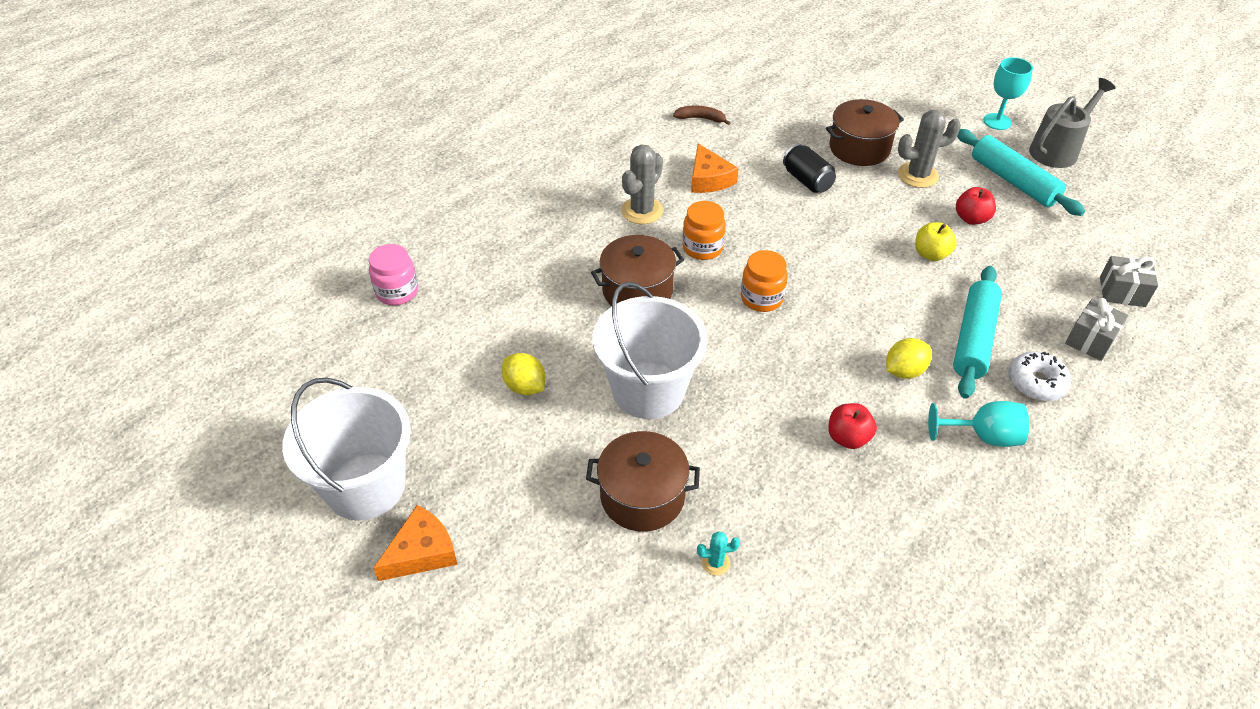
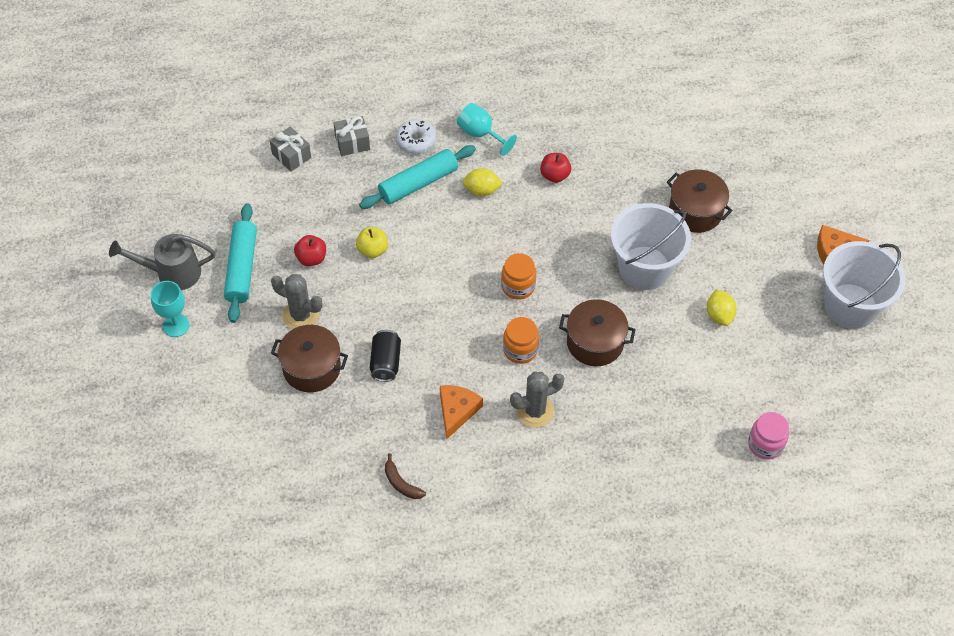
camera: 145 degrees left, 10 degrees up
turquoise cactus [697,531,740,576] -> none

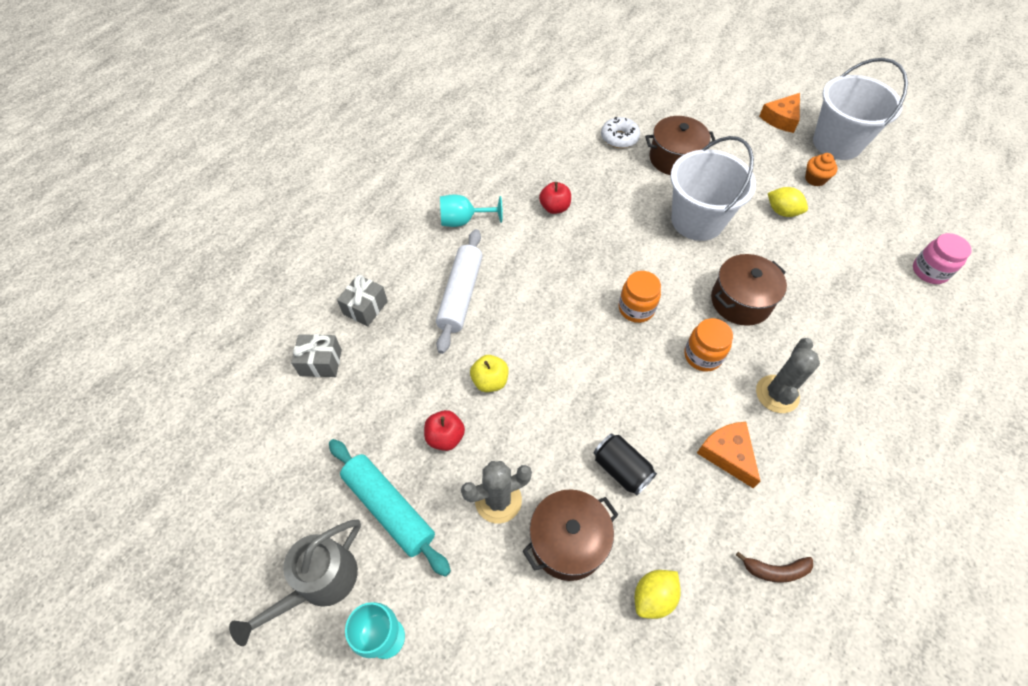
camera: 45 degrees left, 0 degrees up
turquoise rolling pin [359,145,476,209] -> white rolling pin [436,229,482,354]
white donut [396,119,436,154] -> white donut moved to [601,117,640,148]
yellow lemon [463,168,503,196] -> yellow lemon moved to [635,570,681,619]
none -> orange cupcake [805,153,838,186]

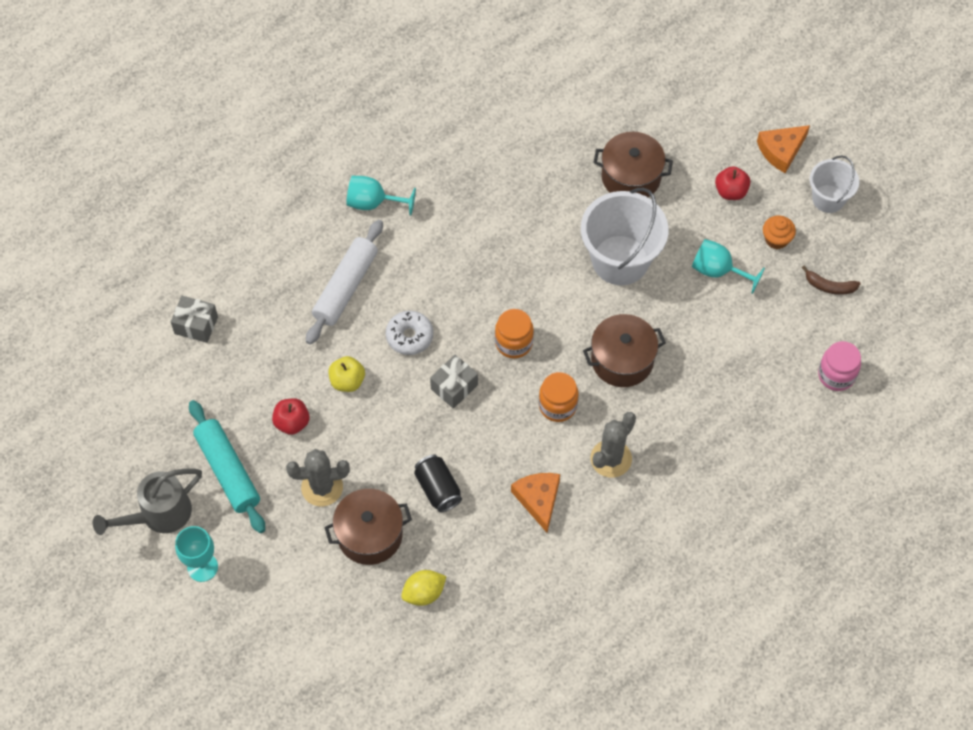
camera: 15 degrees right, 5 degrees up
grey gift [337,275,388,326] -> grey gift moved to [430,355,478,409]
red apple [539,182,571,214] -> red apple moved to [715,166,750,200]
white donut [601,117,640,148] -> white donut moved to [386,311,433,355]
brown banana [736,552,813,583] -> brown banana moved to [802,266,861,295]
yellow lemon [768,187,808,217] -> turquoise goblet [692,239,765,294]
white bucket [813,58,908,160] -> white bucket [810,155,859,213], size x0.58

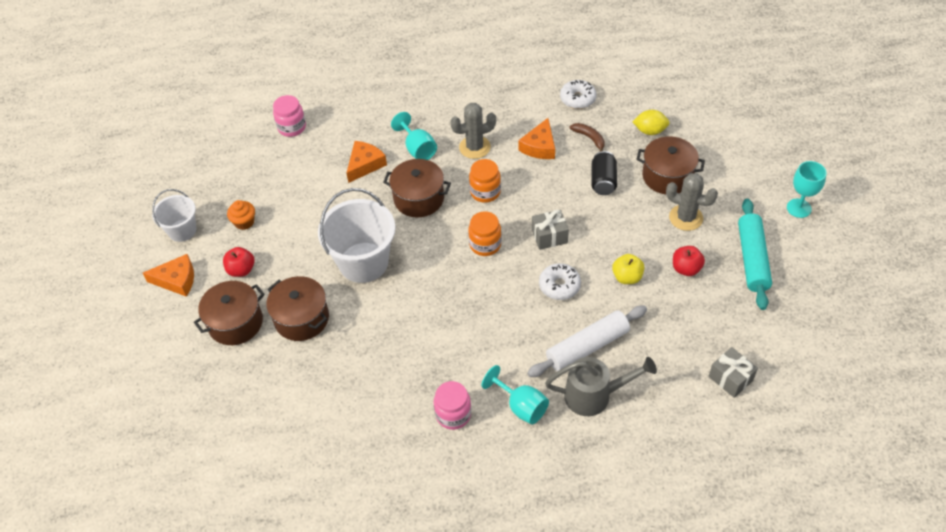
camera: 145 degrees left, 10 degrees down
grey watering can [93,468,202,535] -> grey watering can moved to [545,357,657,416]
turquoise goblet [692,239,765,294] -> turquoise goblet moved to [391,112,437,160]
brown banana [802,266,861,295] -> brown banana moved to [570,123,605,152]
none -> brown pot [194,281,265,345]
none -> orange cheese [346,141,387,183]
none -> pink jar [434,381,471,430]
none -> white donut [560,80,596,109]

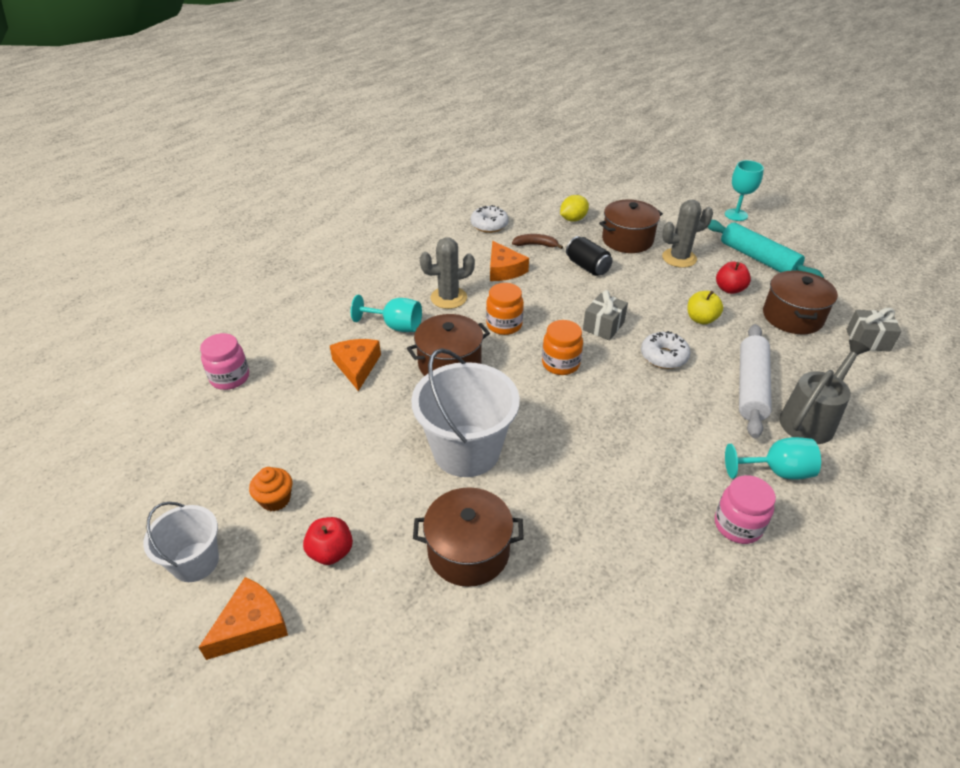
camera: 45 degrees left, 10 degrees down
brown pot [194,281,265,345] -> brown pot moved to [763,270,838,334]
grey cactus [450,103,496,159] -> grey cactus turned 45 degrees clockwise [420,237,475,309]

